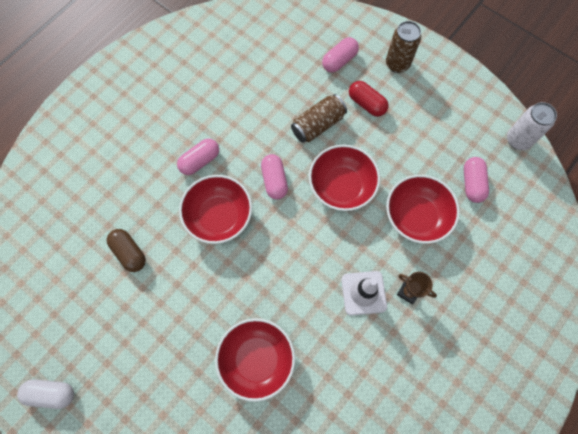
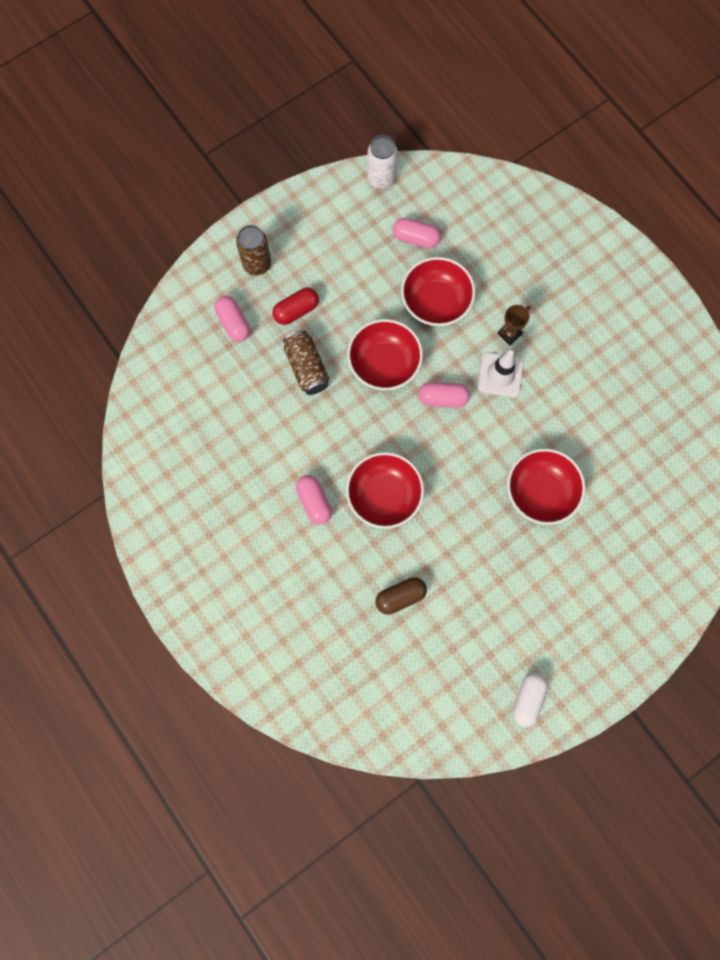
camera: 75 degrees left, 5 degrees up
pink capsule [261,154,288,200] -> pink capsule moved to [418,382,470,408]

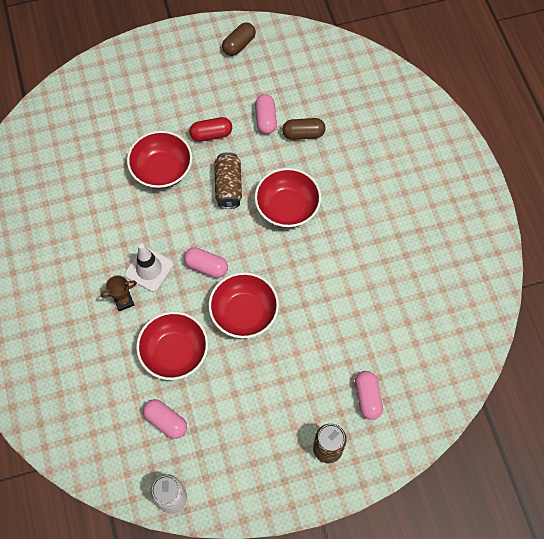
camera: 160 degrees left, 10 degrees down
red capsule [272,288,319,325] -> red capsule moved to [189,117,232,142]
brown can [283,330,329,395] -> brown can moved to [214,152,242,209]
pink capsule [296,475,332,525] -> pink capsule moved to [255,94,277,134]
white capsule [513,672,548,727] -> brown capsule [222,22,256,56]

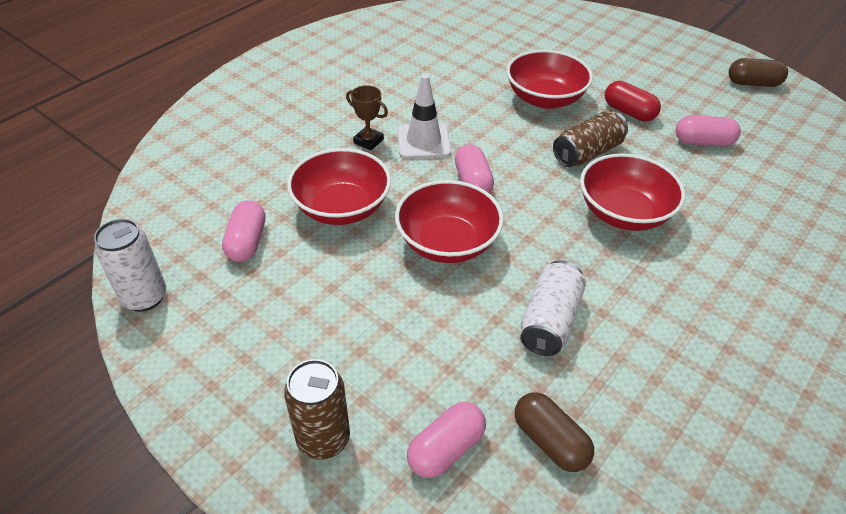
camera: 55 degrees right, 20 degrees down
pink capsule [255,94,277,134] -> pink capsule turned 45 degrees clockwise [676,115,741,147]
brown capsule [282,118,326,140] -> brown capsule moved to [515,392,594,472]
none -> white can [520,260,586,356]

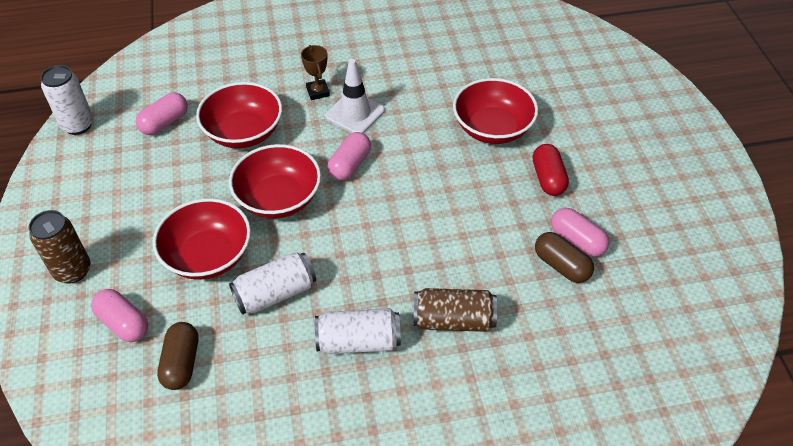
camera: 40 degrees right, 5 degrees up
pink capsule [407,402,486,478] -> pink capsule turned 45 degrees clockwise [91,289,148,342]
brown can [553,110,628,167] -> brown can moved to [413,288,498,332]
red bowl [580,153,685,231] -> red bowl moved to [153,198,251,280]
brown capsule [729,58,788,87] -> brown capsule moved to [535,232,594,283]
none -> white can [315,308,401,354]

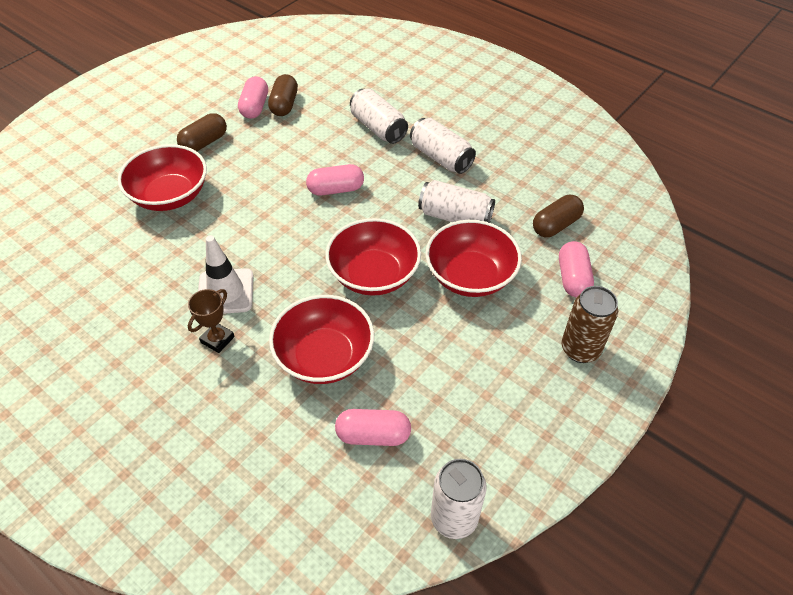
camera: 130 degrees left, 0 degrees up
pink capsule [327,132,371,180] -> pink capsule moved to [306,164,364,196]
brown can [413,288,498,332] -> white can [350,88,408,144]
red capsule [533,144,569,196] -> brown capsule [177,113,227,151]

